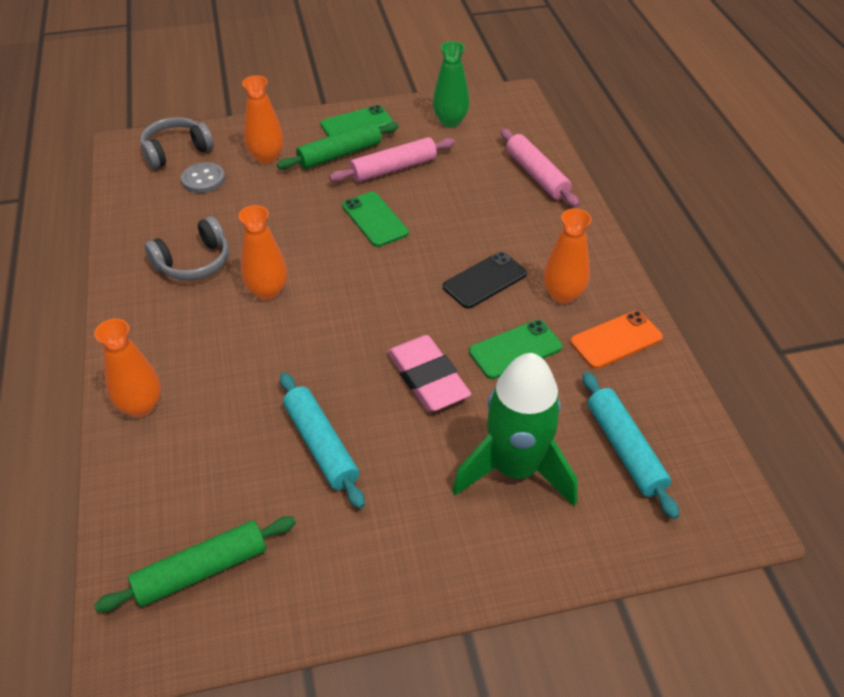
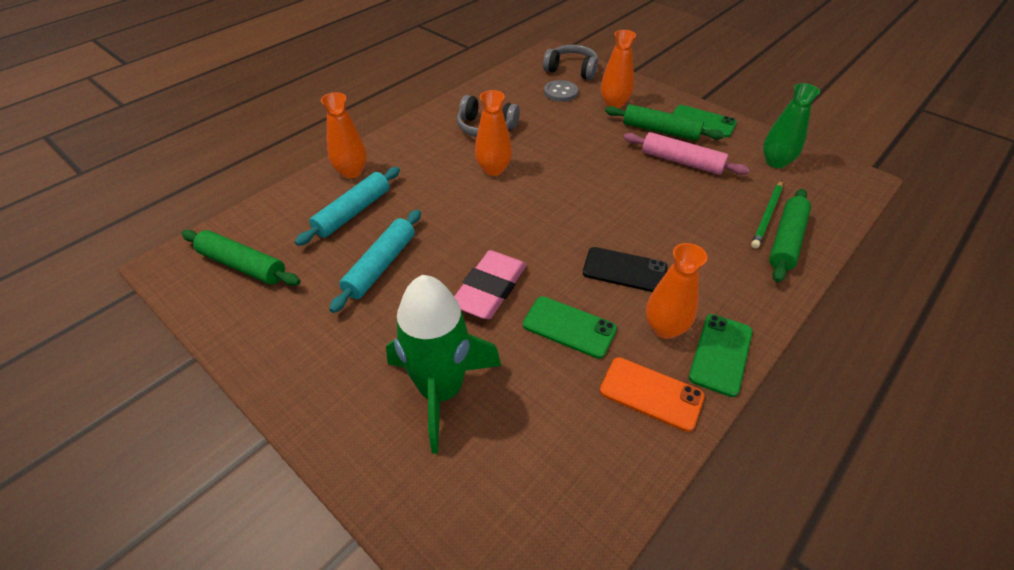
camera: 55 degrees right, 0 degrees up
green phone [342,192,409,247] -> green phone moved to [689,314,753,397]
pink rolling pin [501,129,579,207] -> green rolling pin [769,189,811,283]
turquoise rolling pin [583,372,679,519] -> turquoise rolling pin moved to [295,167,400,246]
none -> green pencil [751,180,783,249]

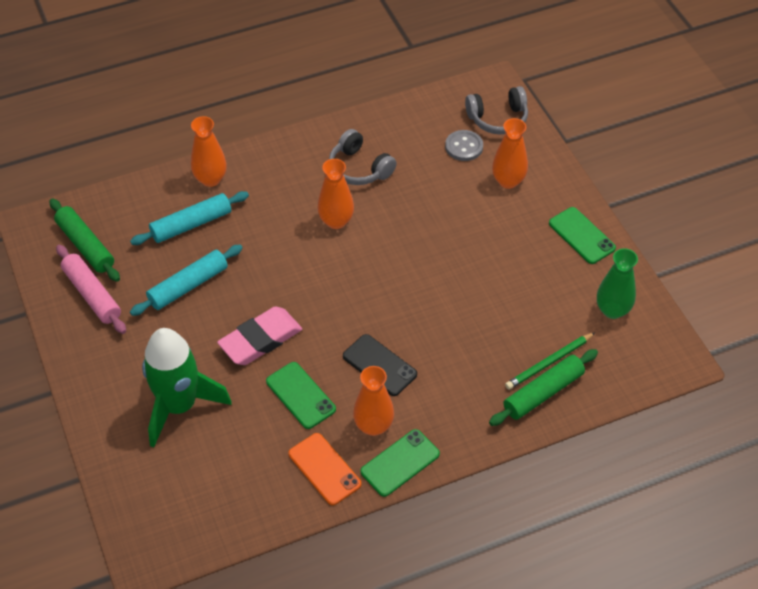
camera: 25 degrees right, 5 degrees up
grey headphones [543,45,598,80] -> grey headphones turned 120 degrees clockwise [465,86,528,134]
green rolling pin [605,104,724,141] -> none
pink rolling pin [624,132,750,175] -> pink rolling pin moved to [56,245,126,334]

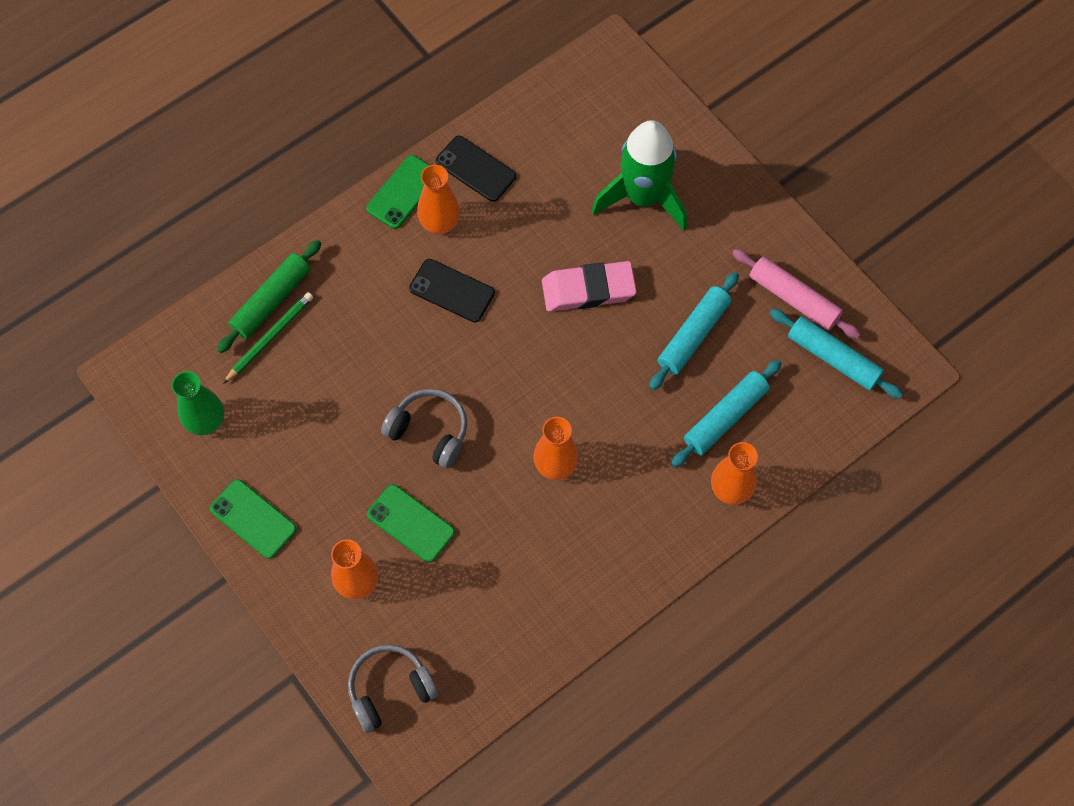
camera: 165 degrees right, 15 degrees up
green rolling pin [50,199,120,282] -> turquoise rolling pin [770,309,903,399]
pink eraser [217,306,302,365] -> pink eraser turned 45 degrees clockwise [542,261,637,312]
green phone [266,362,336,429] -> green phone moved to [367,484,455,562]
orange phone [288,433,361,505] -> black phone [436,136,516,202]
grey headphones [329,129,397,185] -> grey headphones moved to [381,388,467,469]
grey button [445,130,483,161] -> none

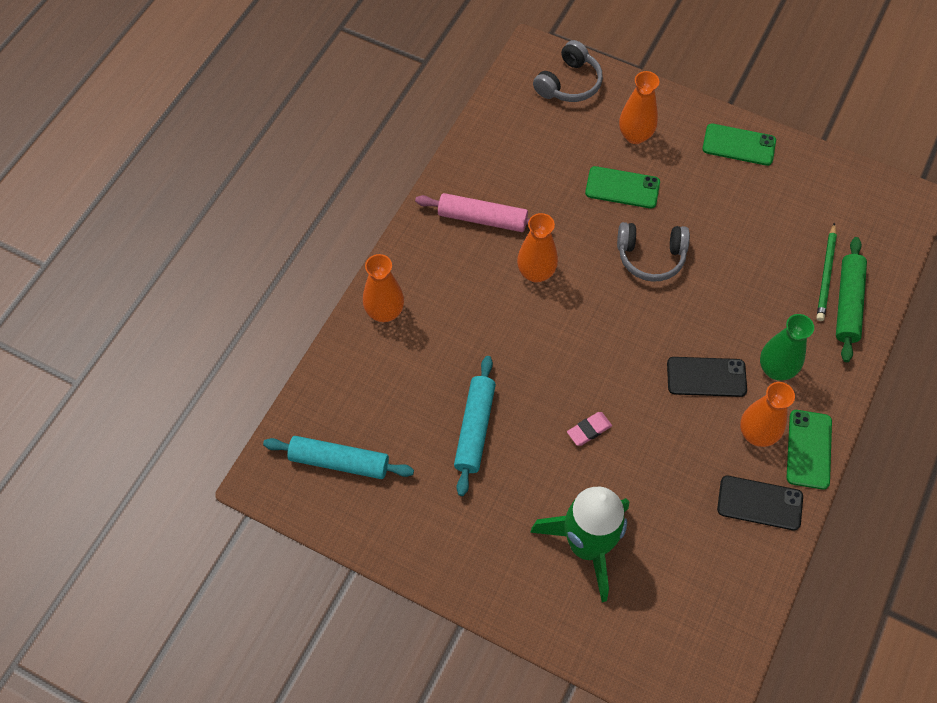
camera: 155 degrees right, 5 degrees down
green vase [171,371,224,436] -> green vase moved to [760,314,814,381]
pink eraser [542,261,637,312] -> pink eraser [567,412,612,446], size x0.50
turquoise rolling pin [671,360,782,467] -> none
pink rolling pin [732,249,861,339] -> pink rolling pin moved to [415,193,529,232]

